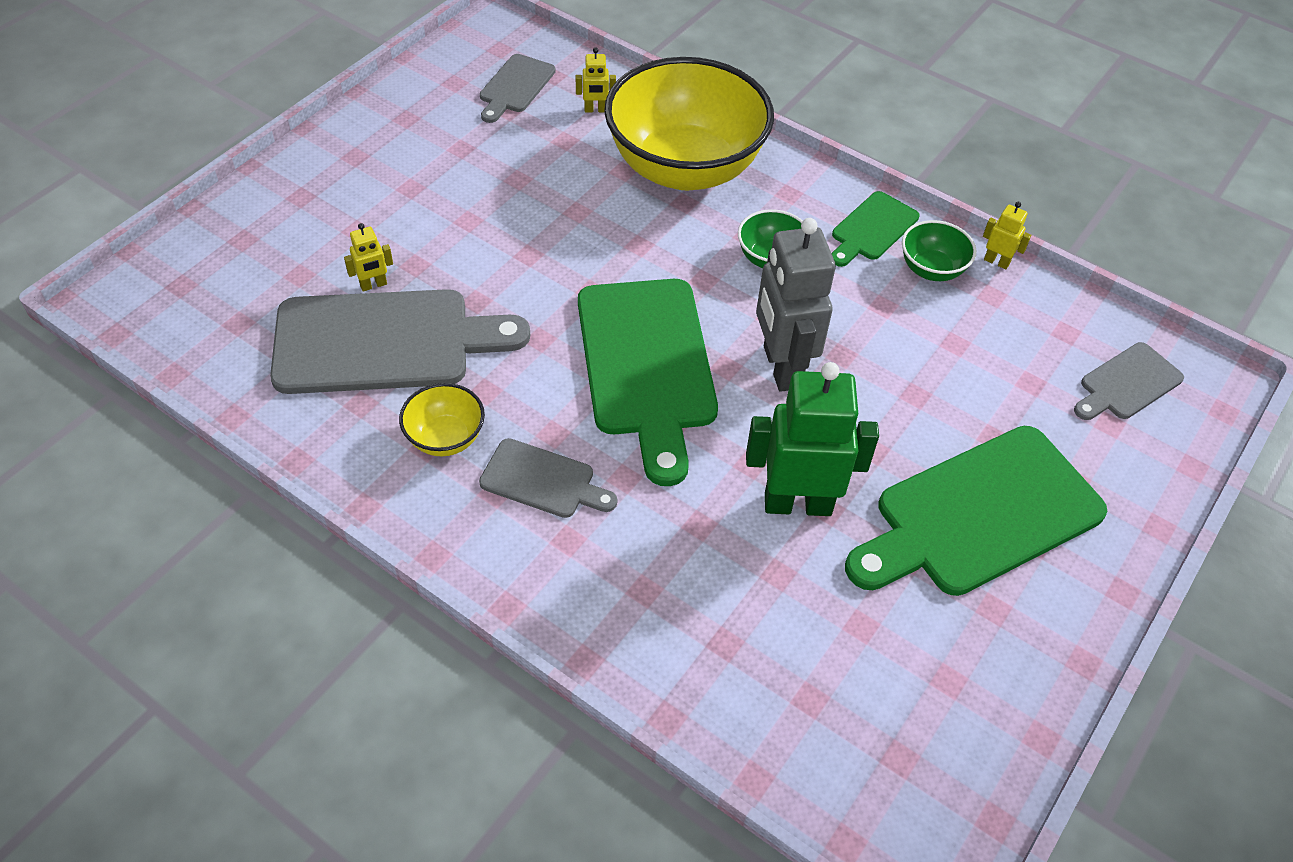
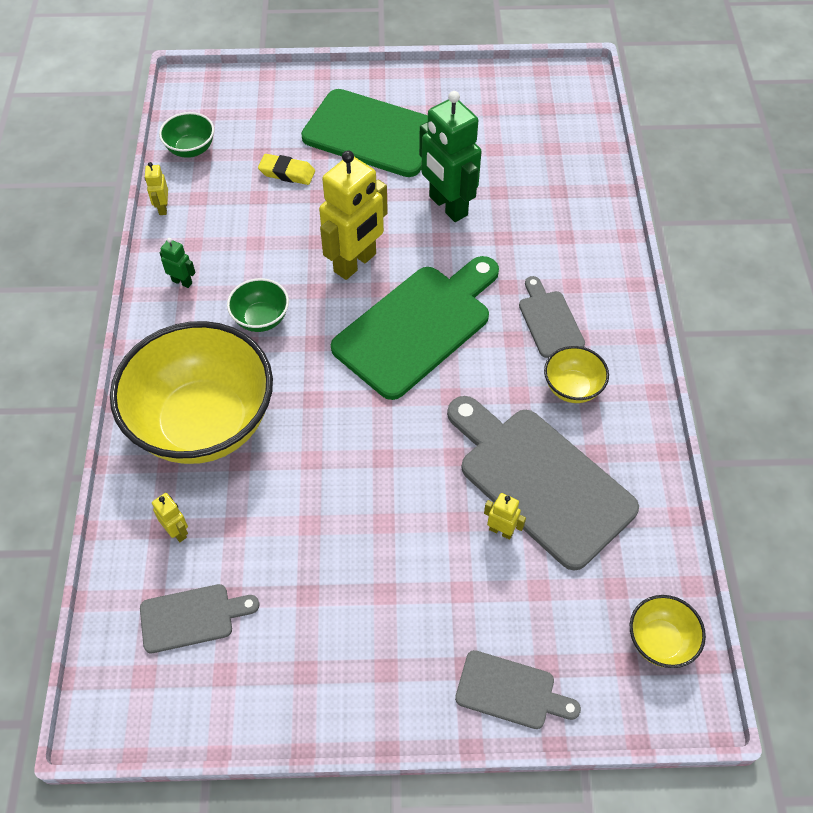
camera: 125 degrees left, 5 degrees up
grey robot [756,218,836,392] -> yellow robot [319,150,388,280]
green cutting board [831,191,919,267] -> green robot [160,238,195,288]
green bowl [902,220,976,281] -> green bowl moved to [159,112,214,158]
grey cutting board [1074,342,1184,420] -> grey cutting board moved to [455,650,581,729]
none -> yellow eraser [258,154,315,185]
none -> yellow bowl [630,595,706,668]

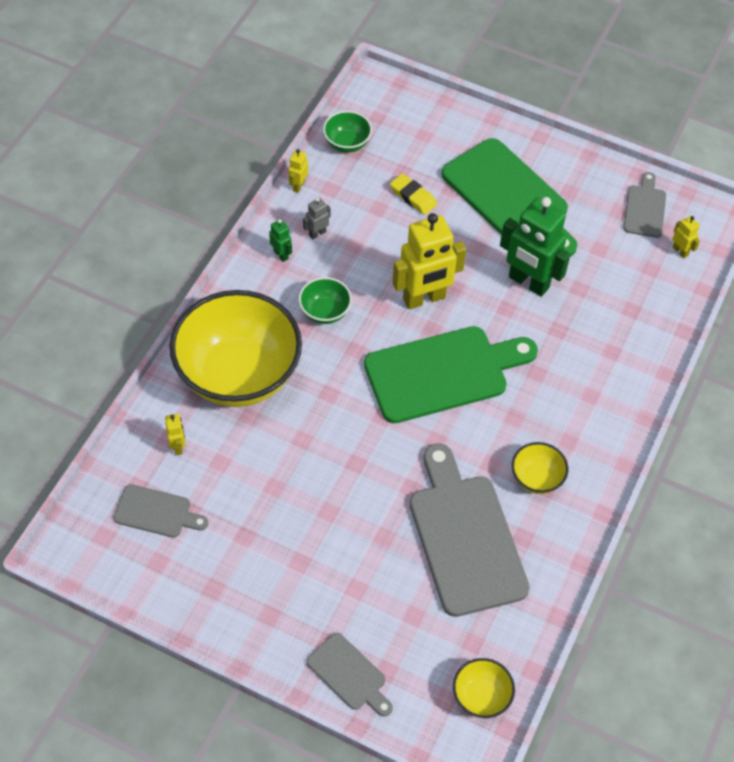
camera: 25 degrees right, 0 degrees up
green robot [419,91,482,222] -> green robot turned 45 degrees counterclockwise [500,197,571,297]
yellow robot [484,493,526,540] -> yellow robot moved to [673,216,700,259]
grey cutting board [519,276,585,358] -> grey cutting board moved to [623,172,666,238]
none -> grey robot [303,198,330,239]

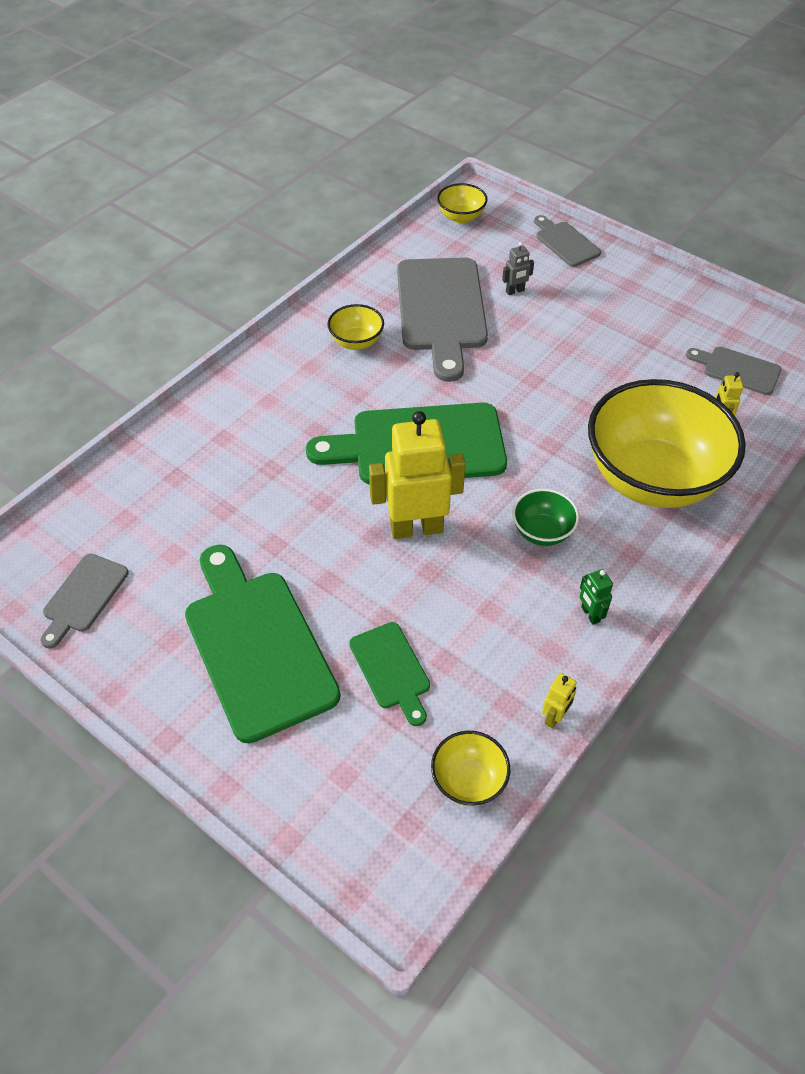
camera: 165 degrees left, 5 degrees down
grey robot [303,198,330,239] -> grey robot moved to [502,242,534,295]
green bowl [323,111,372,153] -> yellow bowl [431,731,510,806]
yellow eraser [390,173,437,215] -> green cutting board [349,622,430,726]
green robot [500,197,571,297] -> none
yellow robot [673,216,700,259] -> none

